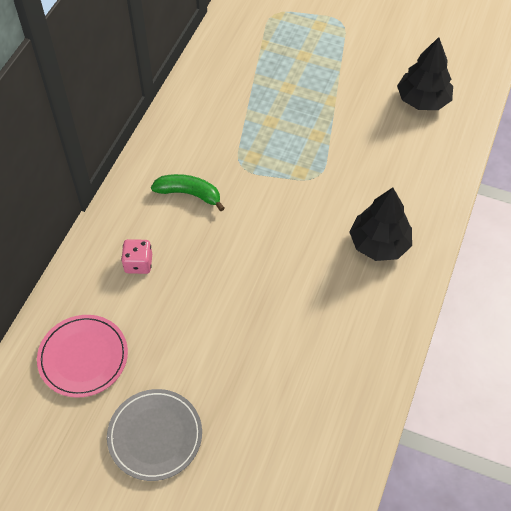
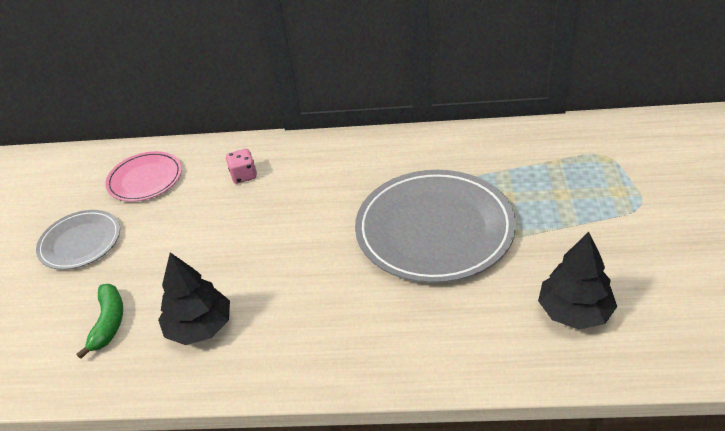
camera: 75 degrees right, 15 degrees down
green banana [151,174,225,211] -> green banana moved to [77,284,123,359]
black tree [350,187,412,261] -> black tree moved to [158,252,230,345]
none -> grey plate [355,170,516,283]

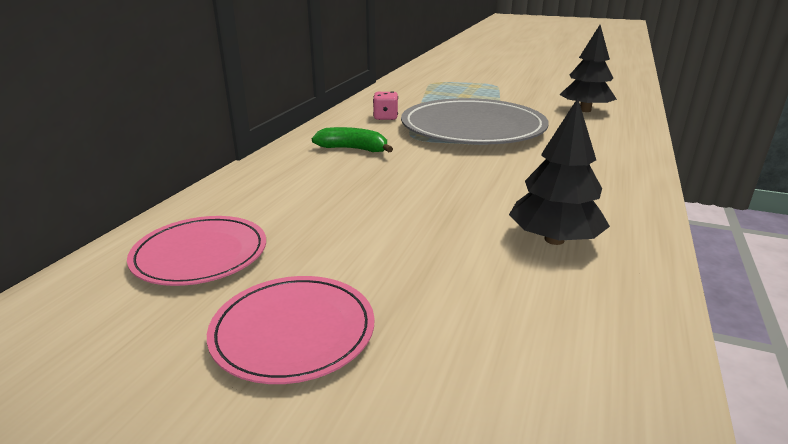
camera: 75 degrees left, 15 degrees down
grey plate [36,210,120,270] -> pink plate [207,276,375,384]
green banana [77,284,123,359] -> green banana moved to [312,127,393,152]
pink dice [226,149,257,184] -> pink dice moved to [373,91,398,120]

